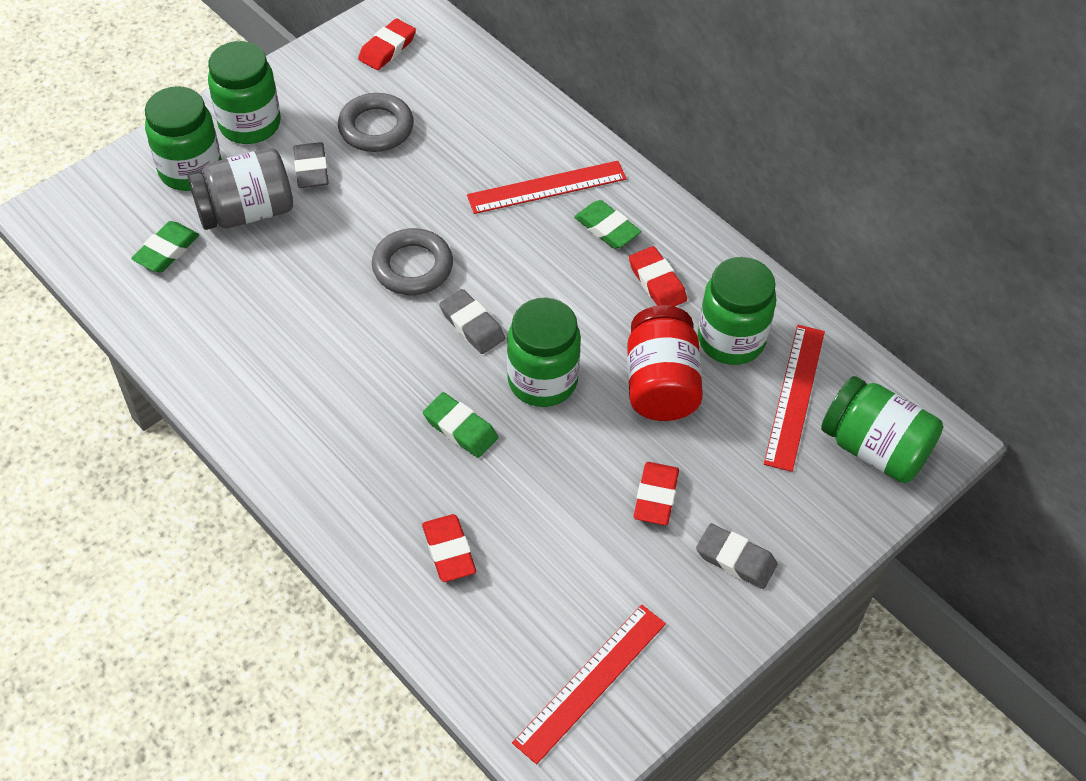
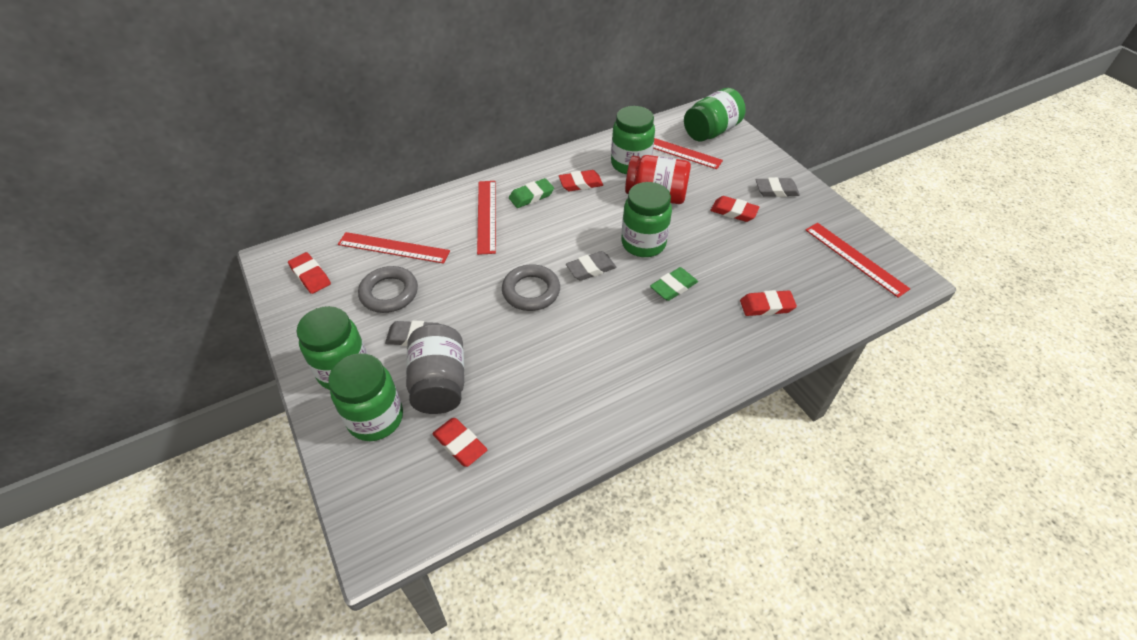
camera: 75 degrees left, 5 degrees down
green eraser [131,221,199,272] -> red eraser [432,418,488,467]
grey eraser [696,523,778,589] -> grey eraser turned 45 degrees clockwise [755,177,800,197]
none -> red ruler [338,232,450,264]

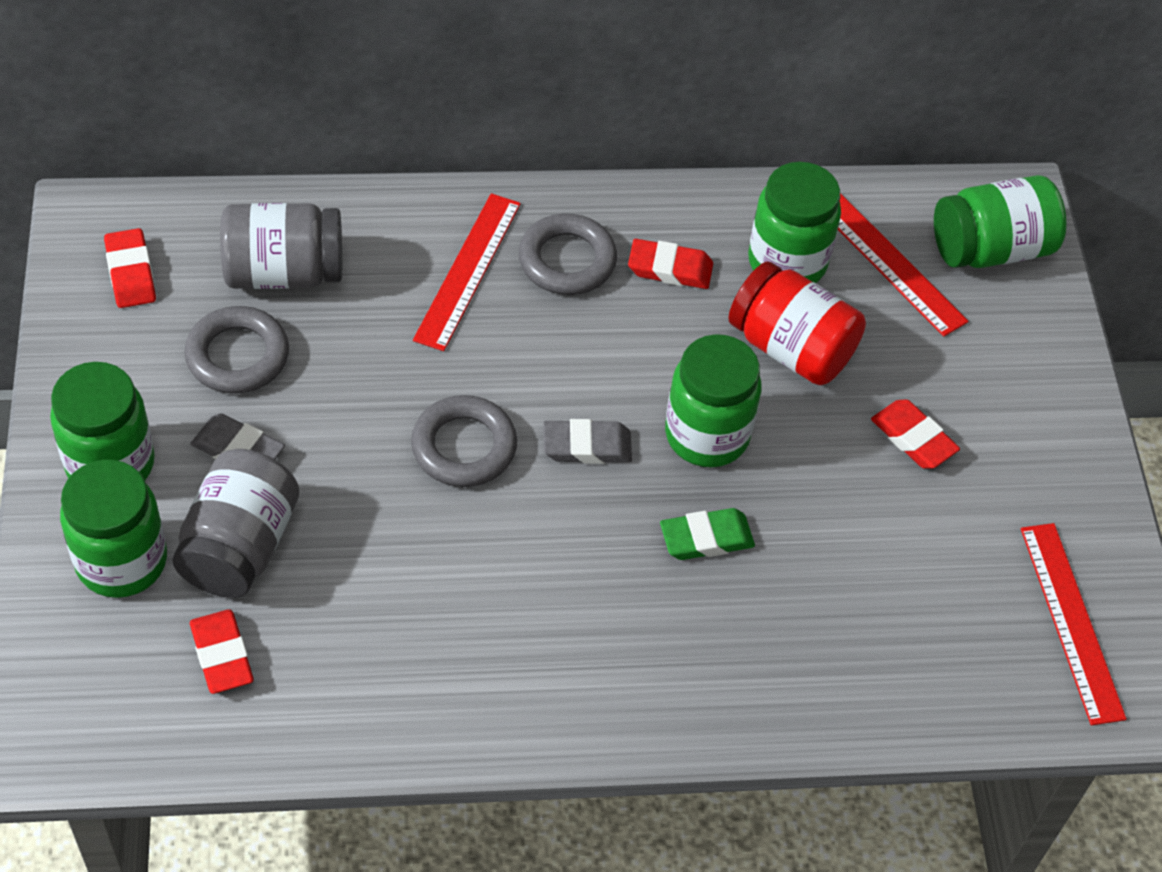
camera: 20 degrees right, 5 degrees up
red ruler [338,232,450,264] -> grey jar [220,203,342,289]
green eraser [509,178,554,208] -> grey ring [519,214,617,295]
red eraser [740,290,797,316] -> none
grey eraser [755,177,800,197] -> none

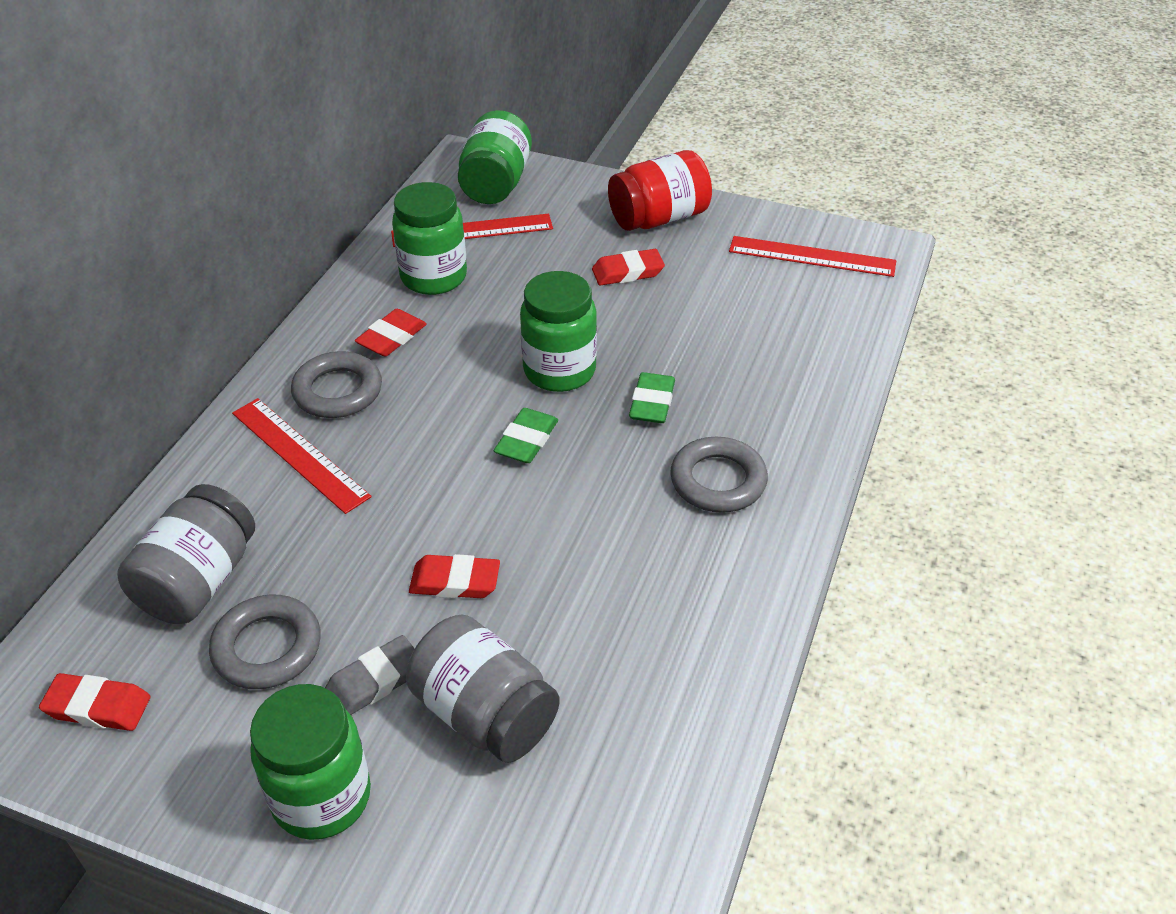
camera: 60 degrees left, 10 degrees down
green jar [60,460,167,598] -> none
red eraser [190,609,254,694] -> red eraser moved to [409,554,500,598]
grey ring [411,395,517,487] -> grey ring moved to [670,437,768,513]
grey eraser [543,419,632,464] -> green eraser [494,408,558,463]
red jar [728,262,866,385] -> red jar moved to [608,150,712,231]

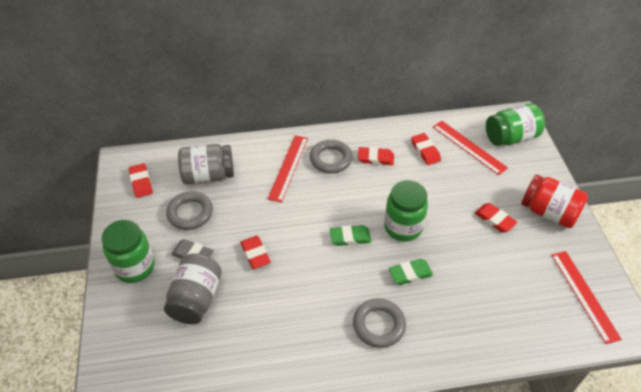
camera: 60 degrees right, 5 degrees up
green jar [392,182,467,295] -> red eraser [411,133,441,165]

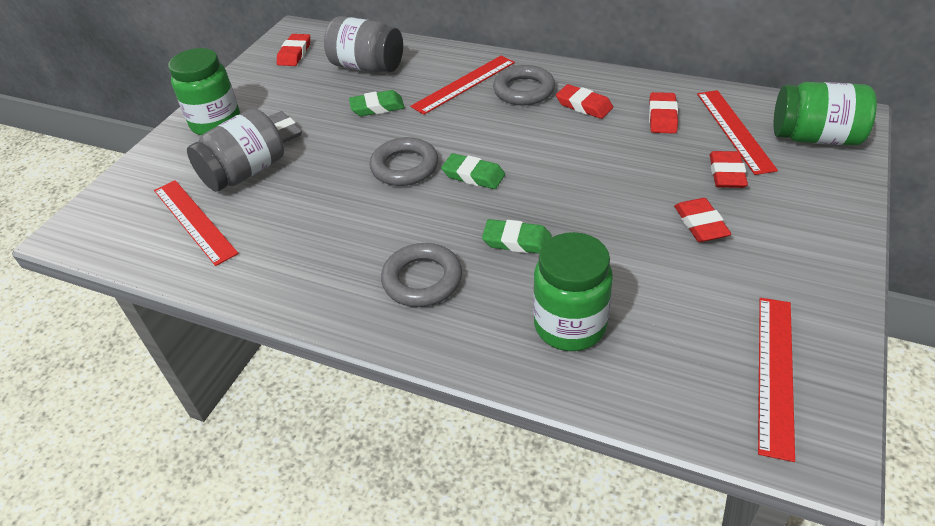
camera: 35 degrees right, 5 degrees down
grey ring [166,191,213,230] -> grey ring moved to [370,137,438,186]
red eraser [240,236,271,269] -> red eraser moved to [710,151,748,188]
green jar [384,180,428,242] -> green jar moved to [533,232,613,351]
red jar [521,174,588,228] -> none
none -> red ruler [154,180,239,266]
none -> green eraser [349,90,405,116]

